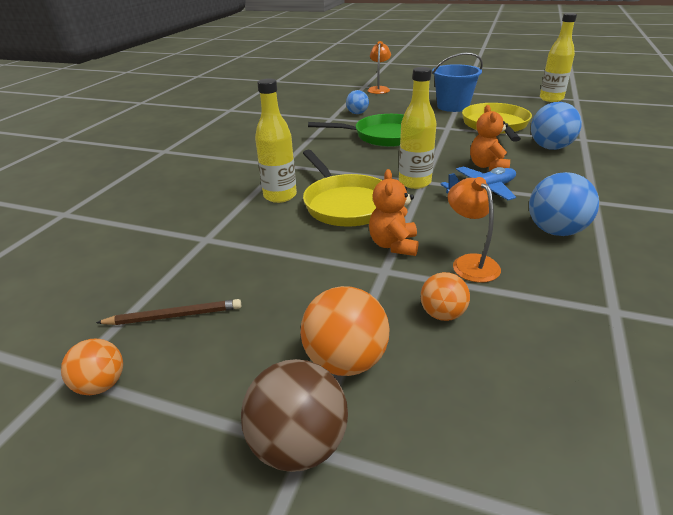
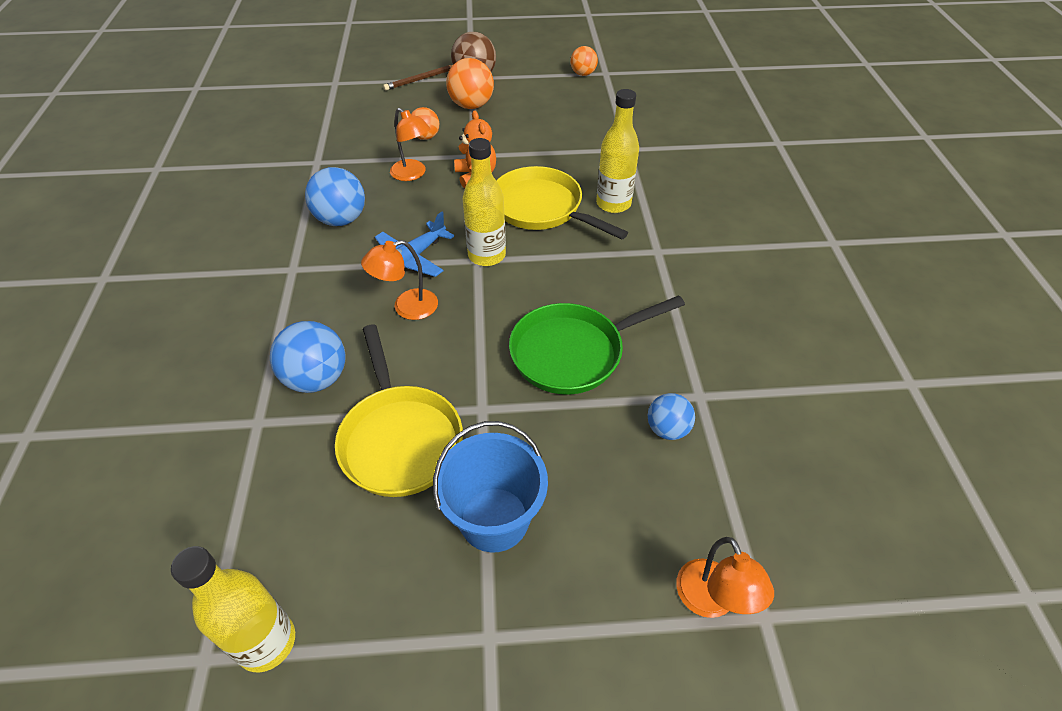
camera: 155 degrees right, 15 degrees up
brown pencil [96,299,241,325] -> brown pencil moved to [383,65,453,91]
orange teddy bear [470,105,510,171] -> orange lamp [361,240,438,320]

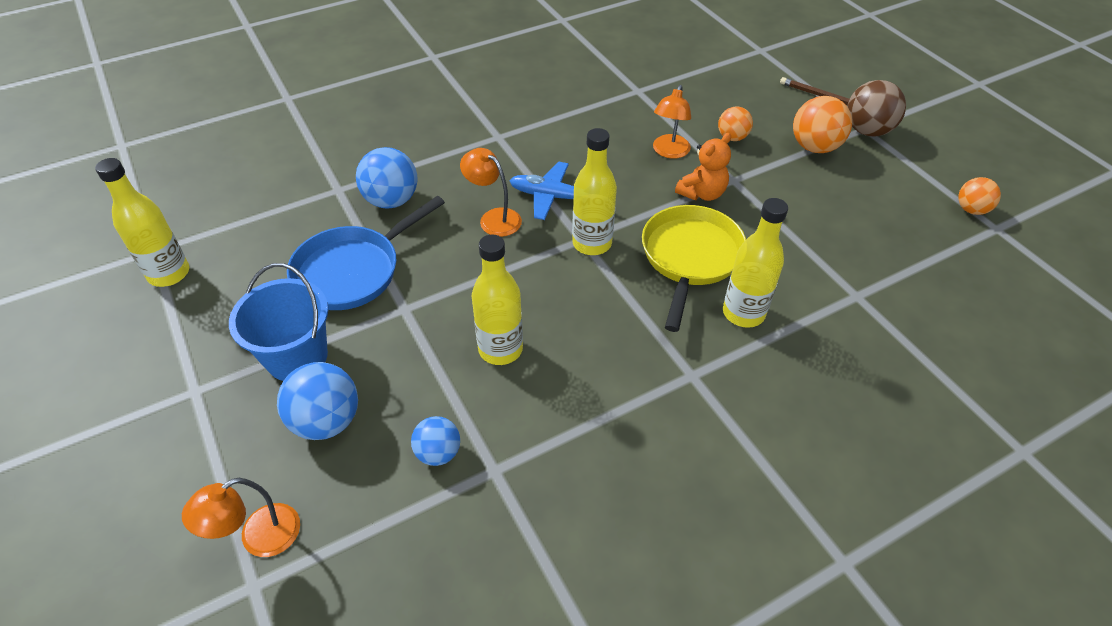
camera: 65 degrees right, 0 degrees up
blue ball [305,167,365,226] -> blue ball moved to [277,362,358,440]
yellow pan [335,324,463,497] -> blue pan [287,196,445,310]
green pan [509,295,685,394] -> yellow bottle [472,234,523,365]

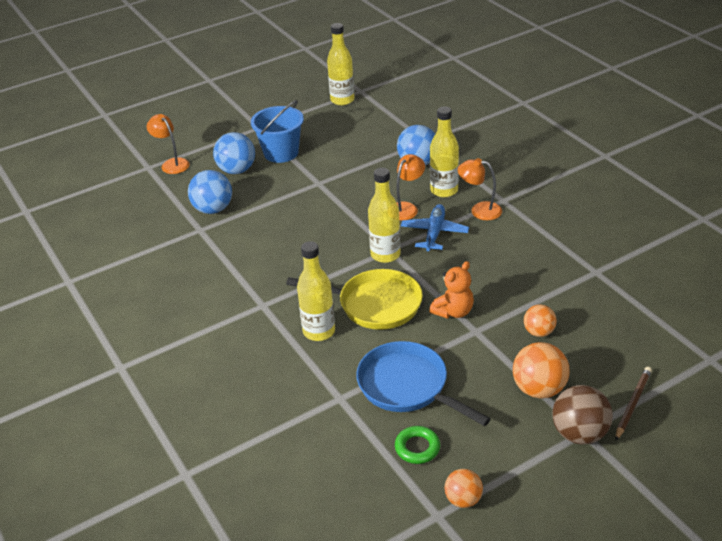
camera: 90 degrees right, 10 degrees down
blue pan [287,196,445,310] -> blue pan moved to [356,341,491,426]
blue ball [411,416,460,466] -> blue ball [188,170,232,214], size x1.62
yellow bottle [472,234,523,365] -> yellow bottle moved to [430,106,459,197]
orange lamp [653,85,691,159] -> orange lamp moved to [458,158,502,220]
orange teddy bear [675,133,731,201] -> orange teddy bear turned 90 degrees counterclockwise [429,261,474,319]
none -> green ring [395,426,440,464]

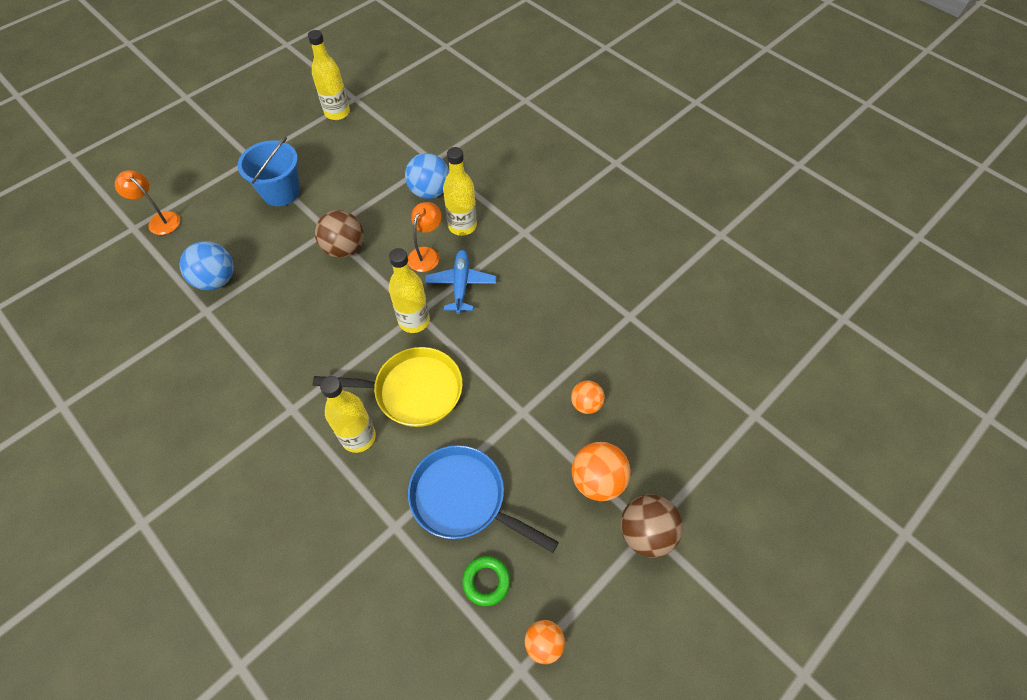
camera: 15 degrees left, 20 degrees up
blue ball [213,132,255,174] -> none
orange teddy bear [429,261,474,319] -> none
orange lamp [458,158,502,220] -> none
brown pencil [615,367,652,441] -> none
none -> brown ball [315,210,364,258]

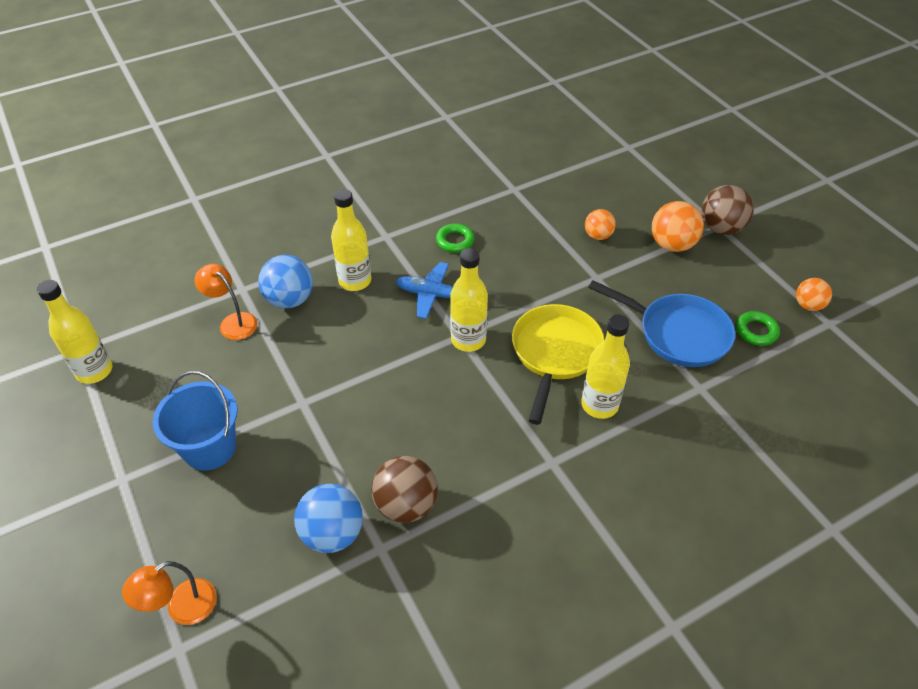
camera: 75 degrees left, 10 degrees down
brown ball [315,210,364,258] -> brown ball moved to [371,456,438,523]
orange lamp [408,202,442,272] -> orange lamp moved to [194,264,258,340]
blue pan [408,445,559,553] -> blue pan turned 105 degrees counterclockwise [588,280,736,367]
none -> green ring [436,223,475,253]

